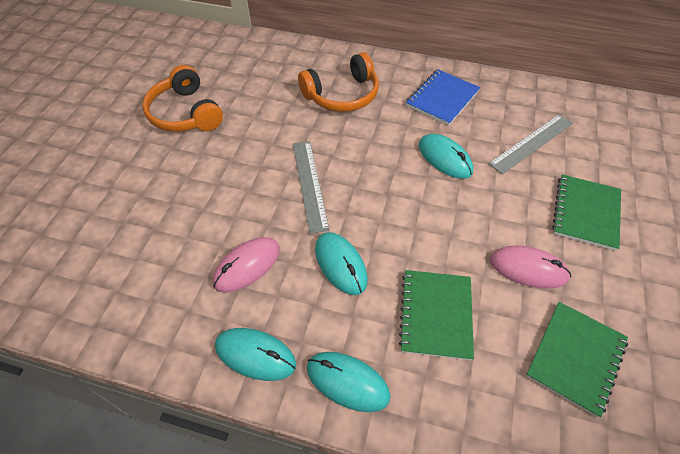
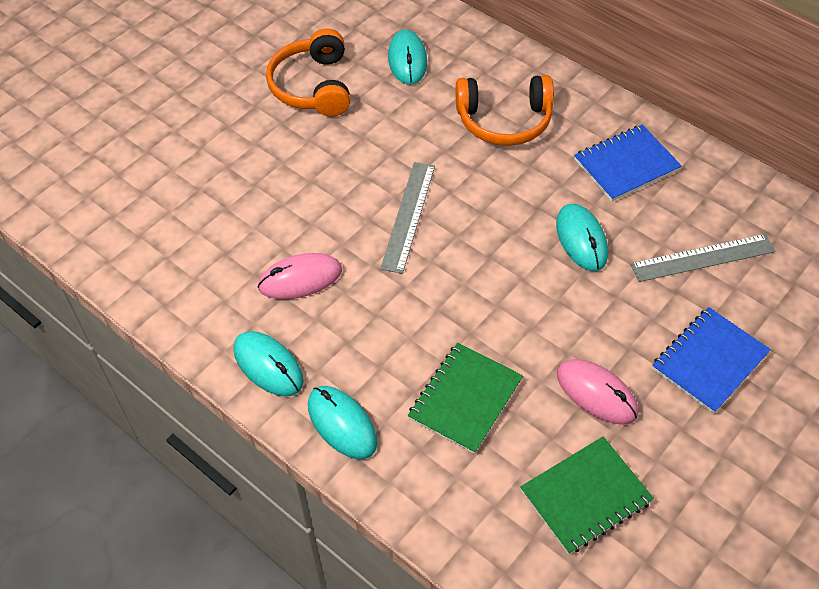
camera: 25 degrees right, 0 degrees up
turquoise mouse [315,232,368,295] -> turquoise mouse moved to [388,29,427,85]
green notebook [552,175,621,251] -> blue notebook [652,307,771,414]

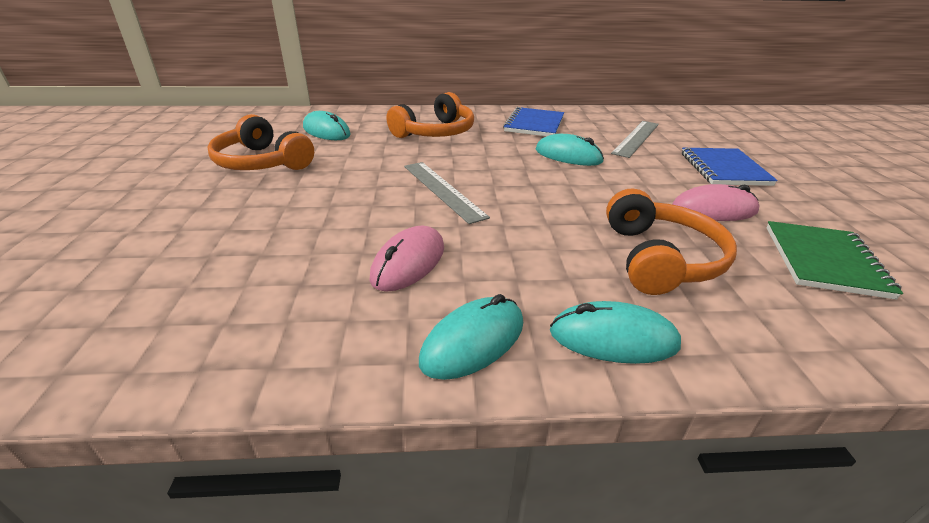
camera: 45 degrees left, 20 degrees down
turquoise mouse [234,331,304,397] -> turquoise mouse turned 45 degrees counterclockwise [419,294,523,380]
green notebook [408,343,523,454] -> orange headphones [606,189,737,295]

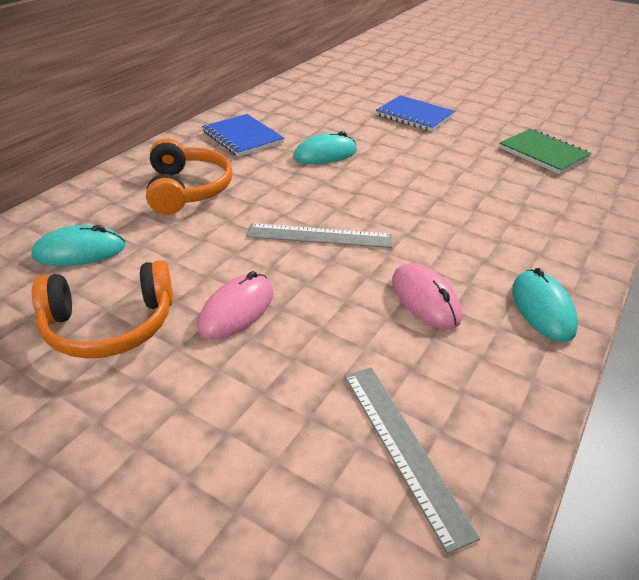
camera: 55 degrees left, 5 degrees up
turquoise mouse [550,301,681,364] -> none
orange headphones [606,189,737,295] -> none
grey ruler [611,121,659,158] -> grey ruler moved to [344,367,480,554]
pink mouse [672,184,760,221] -> pink mouse moved to [197,271,274,340]

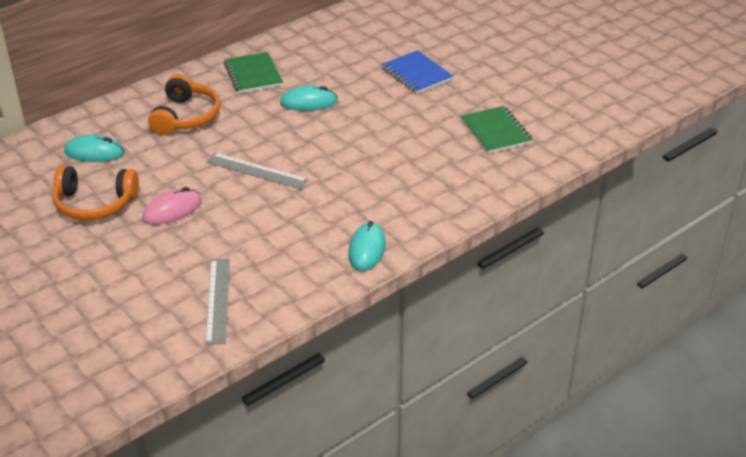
camera: 20 degrees right, 0 degrees up
blue notebook [202,114,284,157] -> green notebook [224,52,283,93]
pink mouse [392,263,462,329] -> none

